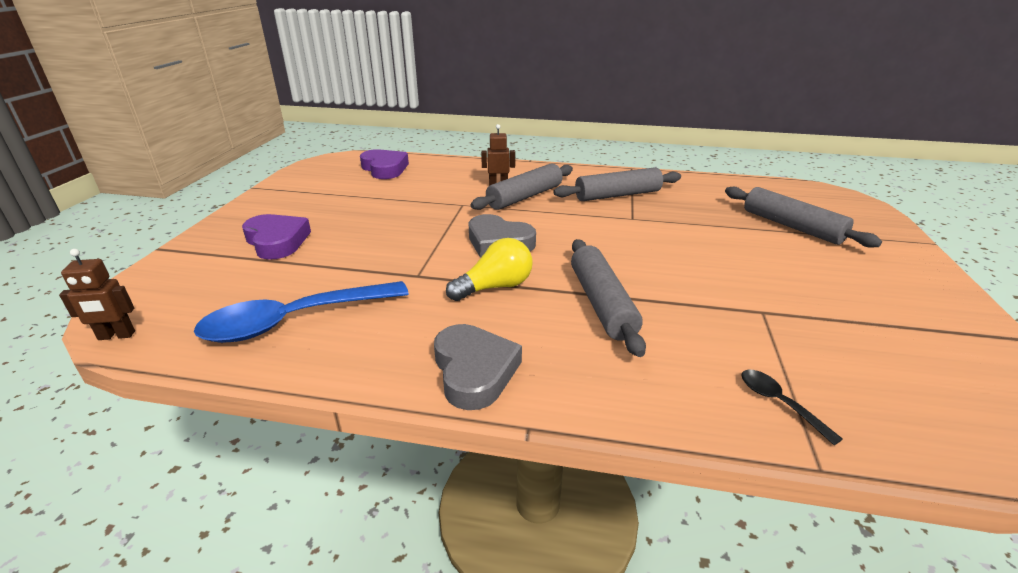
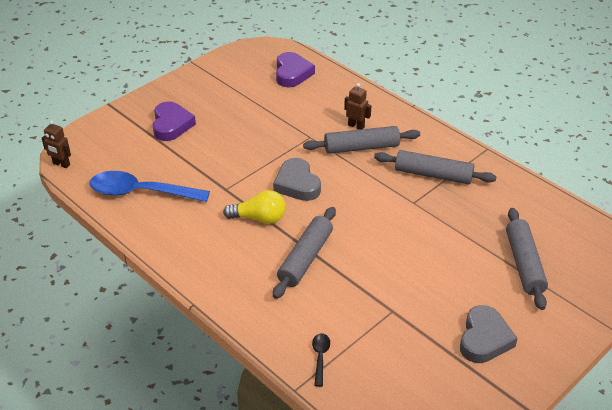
camera: 35 degrees right, 10 degrees up
grey heart [434,324,522,410] -> grey heart moved to [460,305,518,363]

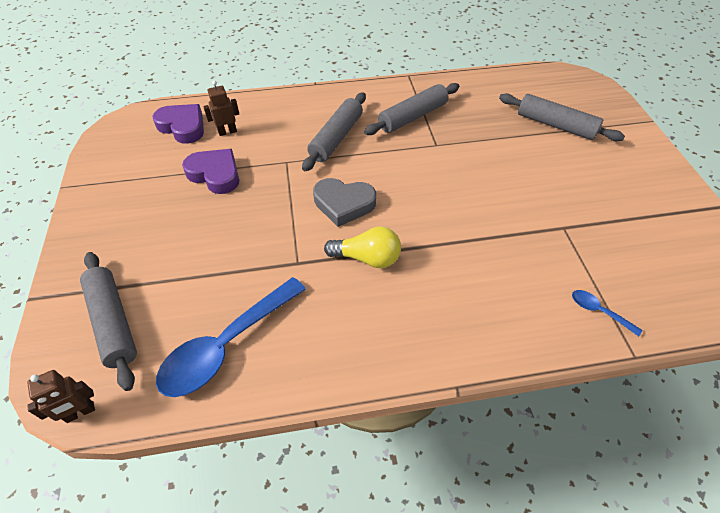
camera: 55 degrees left, 10 degrees up
purple heart [153,101,196,141] -> purple heart moved to [182,149,239,194]
yellow light bulb [223,190,286,224] -> yellow light bulb turned 60 degrees clockwise [324,227,401,268]
grey rolling pin [273,207,336,299] -> grey rolling pin moved to [80,252,137,391]
black spoon [312,333,330,387] -> blue spoon [572,290,642,336]
brown robot [344,83,371,130] -> brown robot moved to [203,81,239,136]
grey heart [460,305,518,363] -> none

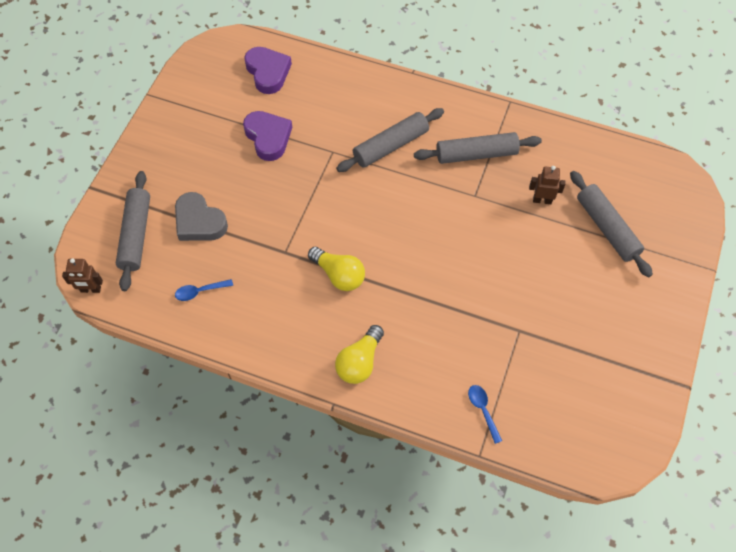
camera: 30 degrees right, 10 degrees up
blue spoon [156,277,306,397] -> blue spoon [175,279,233,301], size x0.43
brown robot [203,81,239,136] -> brown robot moved to [529,166,566,204]
grey heart [313,178,376,227] -> grey heart moved to [175,192,228,241]
none -> yellow light bulb [335,325,384,384]

